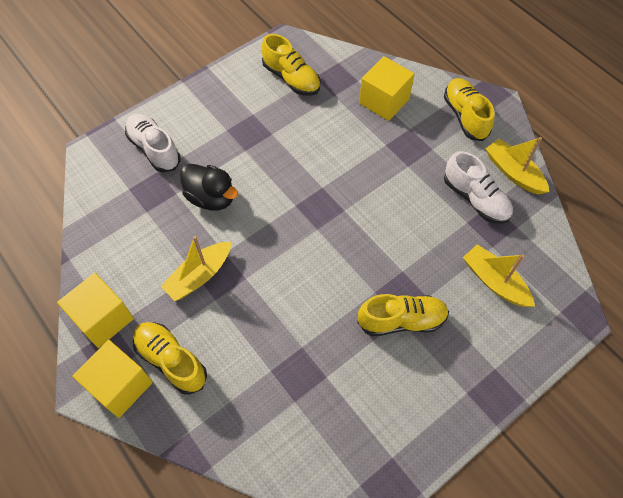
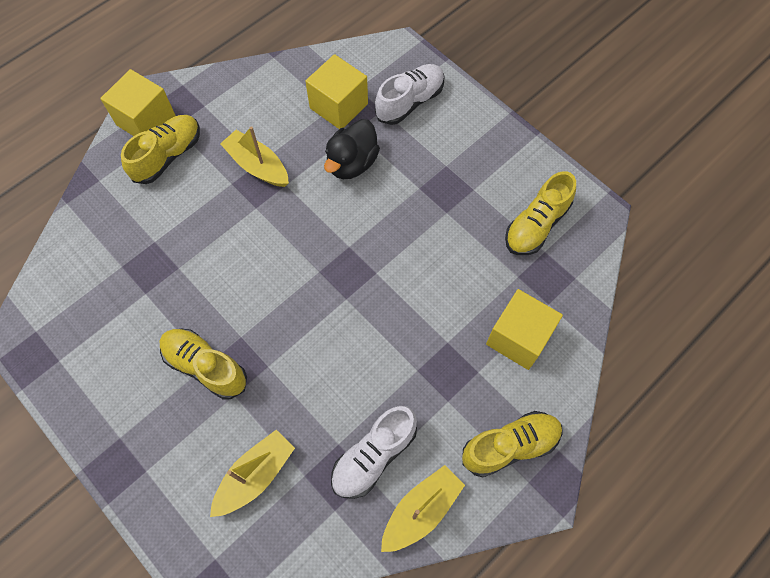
camera: 85 degrees right, 5 degrees up
yellow cube [57,273,134,348] -> yellow cube moved to [305,54,368,129]
yellow shoe [357,294,449,336] -> yellow shoe turned 135 degrees clockwise [160,329,247,400]

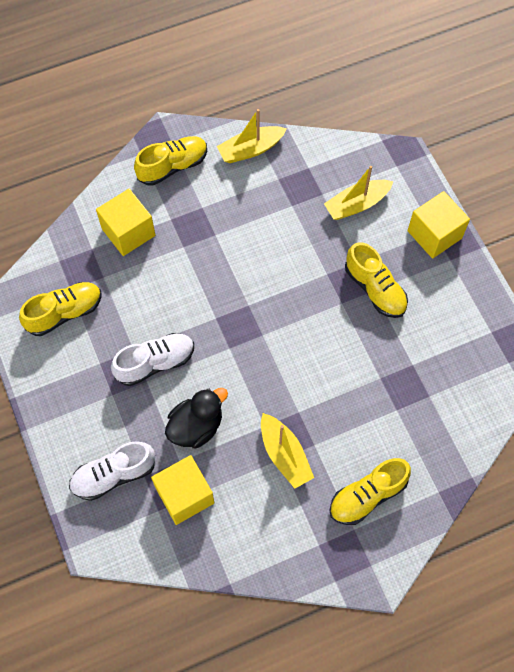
camera: 160 degrees left, 0 degrees up
yellow cube [100,69,176,136] -> yellow cube moved to [407,191,470,259]
white shoe [331,406,417,499] -> white shoe moved to [111,333,194,386]
yellow shoe [462,411,563,477] -> yellow shoe turned 150 degrees clockwise [134,136,207,186]

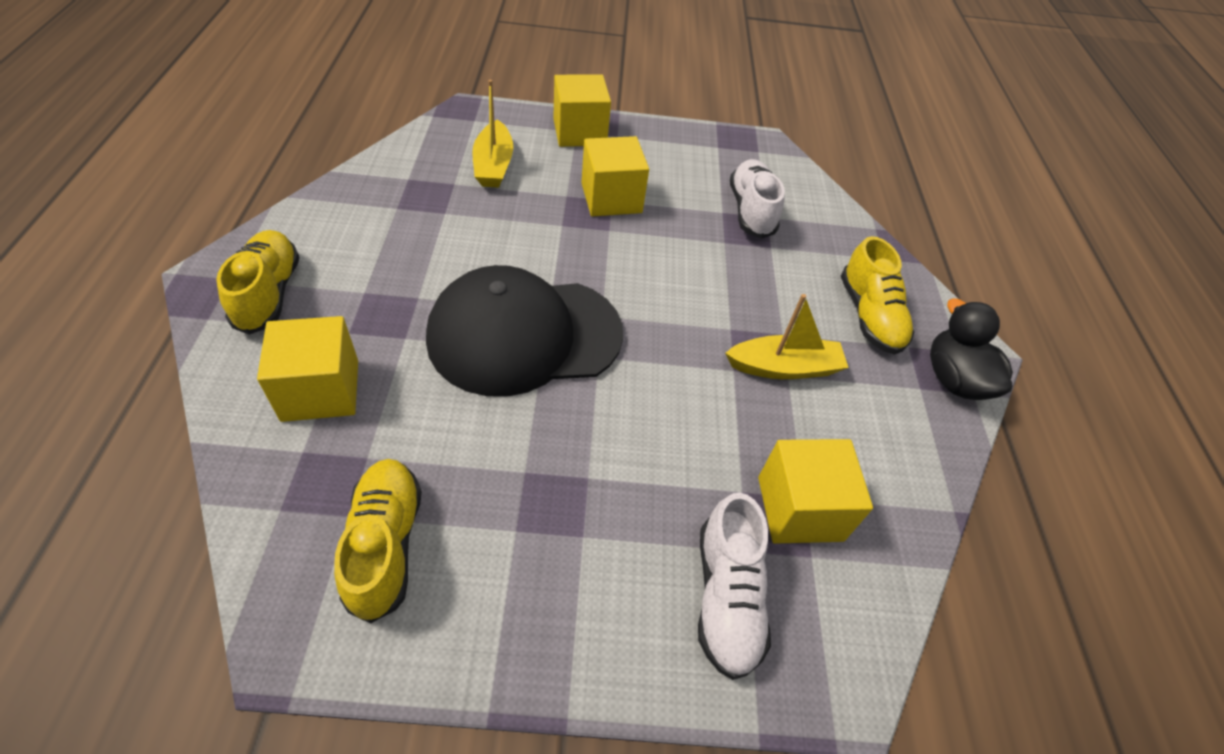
camera: 70 degrees left, 15 degrees down
white shoe [111,333,194,386] -> white shoe moved to [730,159,785,239]
black duck [165,388,228,448] -> black duck moved to [930,298,1013,400]
yellow boat [217,109,287,163] -> none
yellow shoe [345,242,408,318] -> yellow cube [582,136,649,216]
none -> black cap [426,265,623,397]

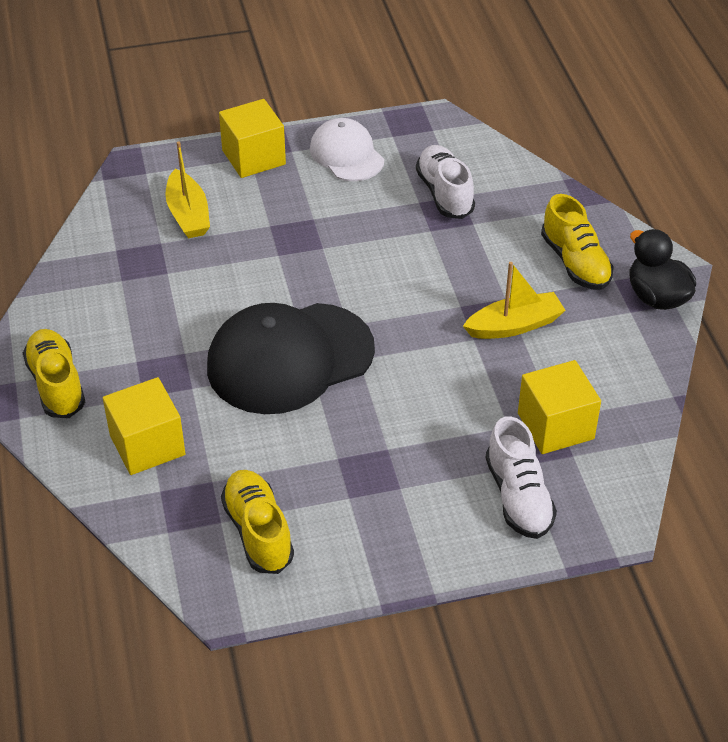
camera: 10 degrees left, 5 degrees down
yellow cube [582,136,649,216] -> none
none -> white cap [310,118,384,181]

